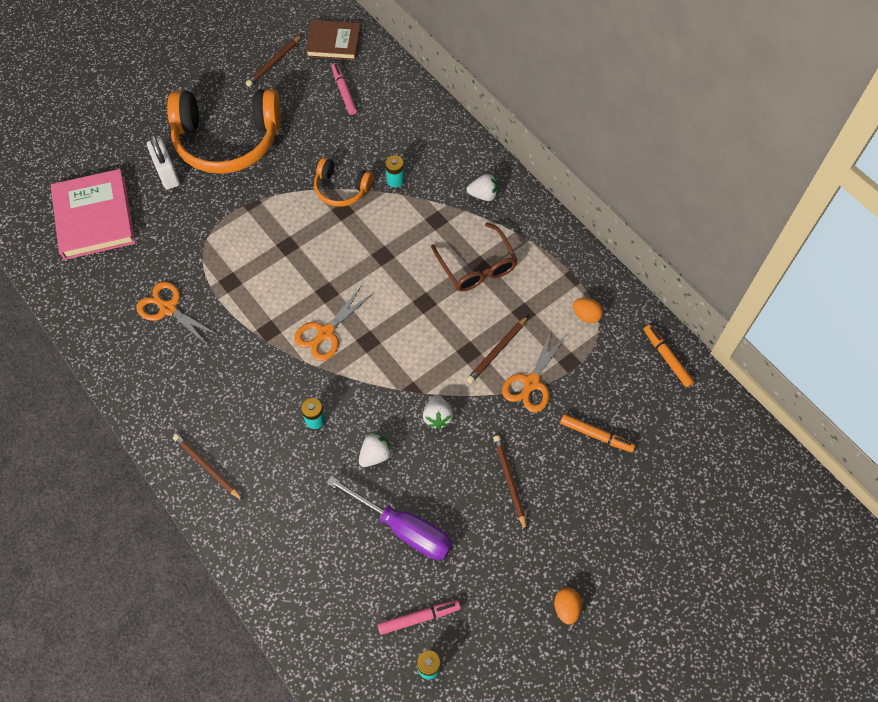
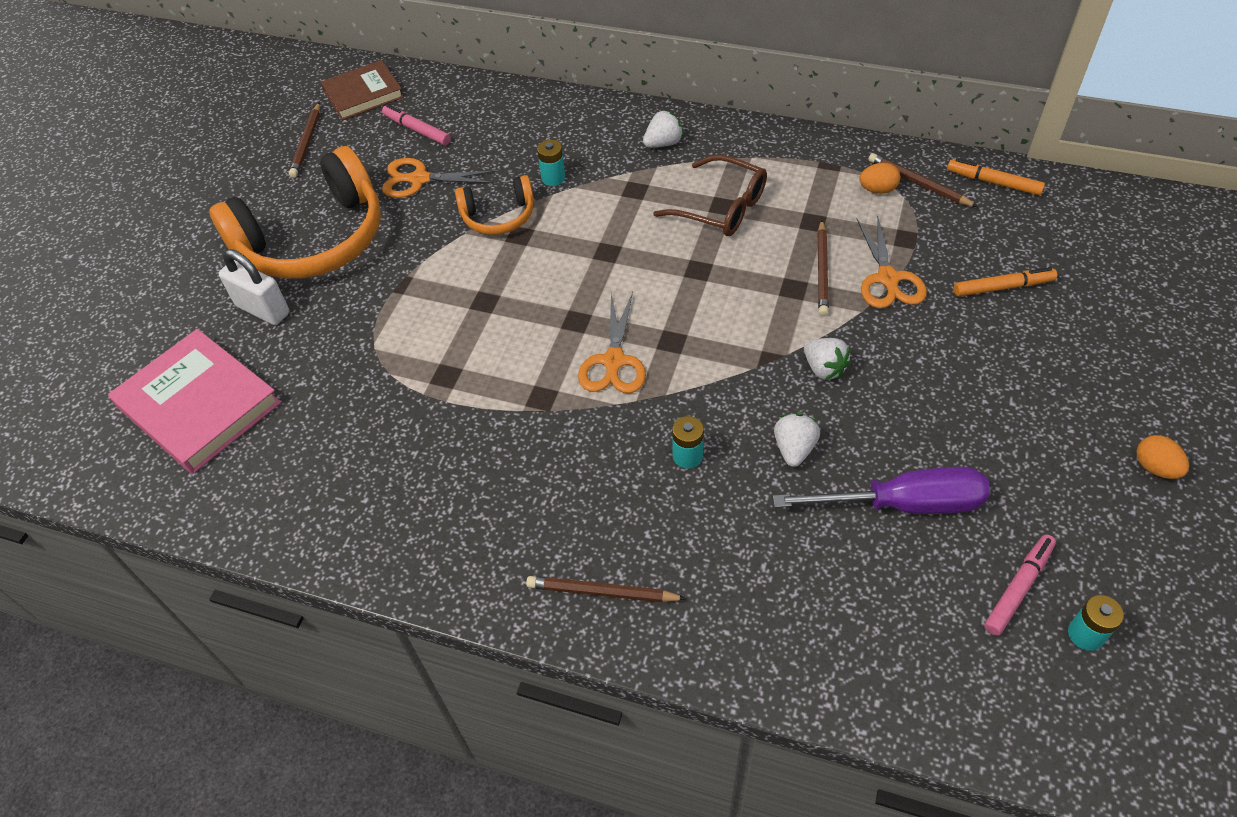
camera: 30 degrees left, 10 degrees down
orange scissors [137,282,220,347] -> orange scissors moved to [382,158,497,198]
brown pencil [493,435,527,532] -> brown pencil moved to [869,153,978,207]

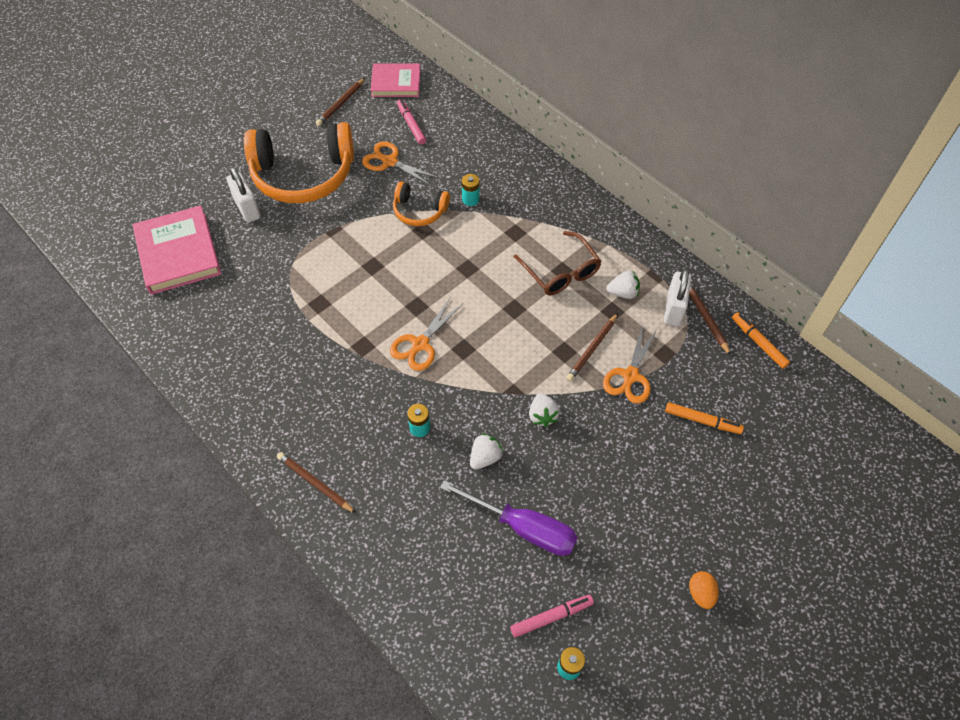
camera: 25 degrees right, 5 degrees up
brown book [321,60,404,120] -> pink book [370,63,420,97]
white strawberry [643,110,683,148] -> white strawberry moved to [606,270,640,299]
orange egg [859,163,900,194] -> white padlock [664,268,691,326]

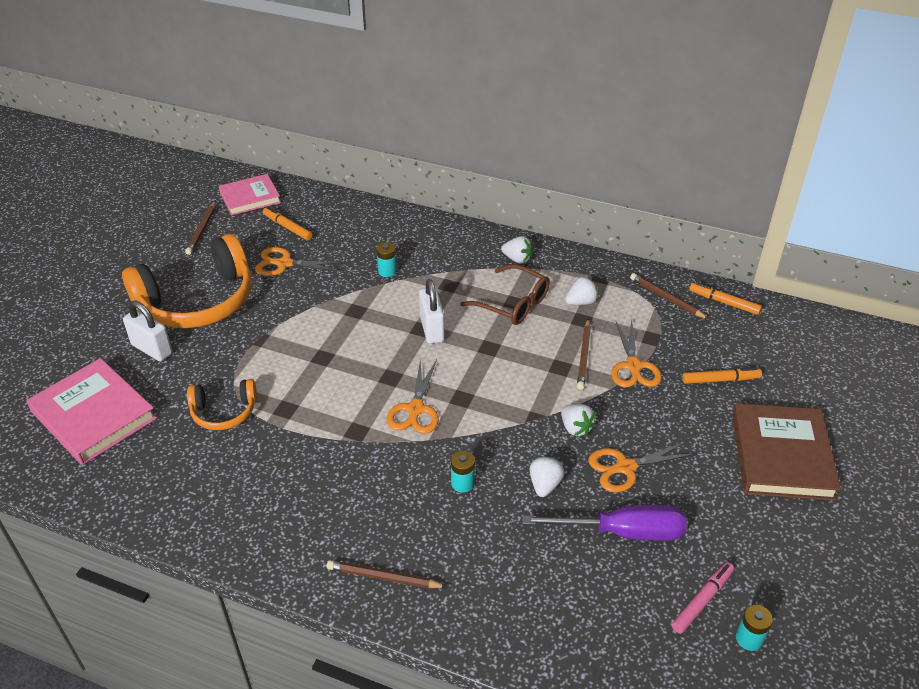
camera: 25 degrees left, 15 degrees down
orange headphones [393,182,450,226] -> orange headphones moved to [187,379,257,430]
pink marker [397,99,426,145] -> orange marker [263,207,313,240]
white padlock [664,268,691,326] -> white padlock moved to [419,279,444,344]
orange egg [689,571,719,609] -> none
none -> white strawberry [501,236,533,264]
none -> orange scissors [589,441,697,492]
none -> brown book [732,403,841,501]

